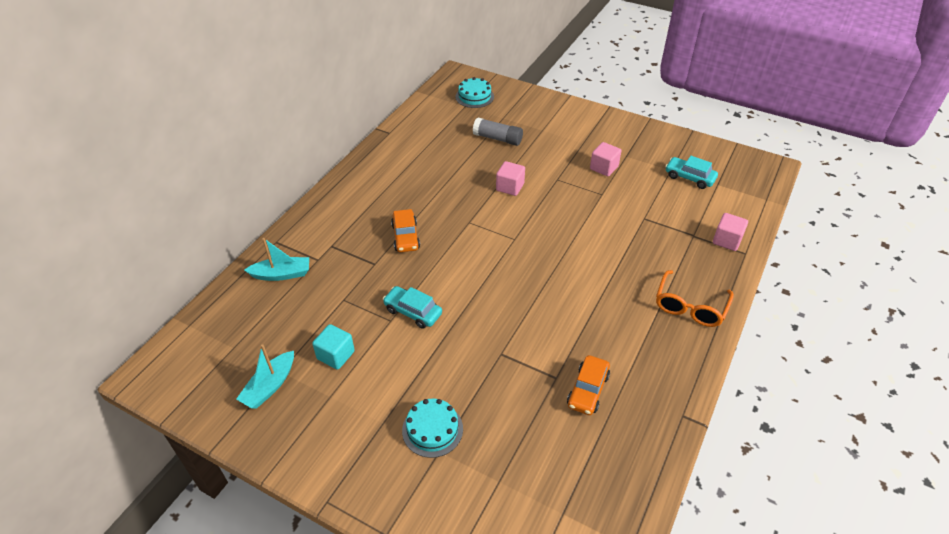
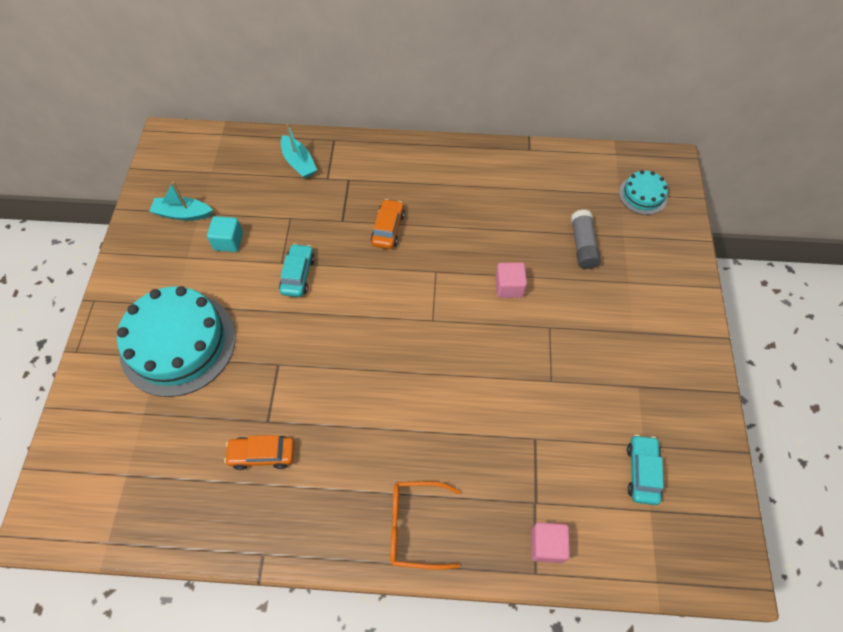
camera: 65 degrees right, 15 degrees up
orange car [391,209,420,252] -> orange car turned 135 degrees clockwise [371,199,405,249]
turquoise cake [402,398,463,458] -> turquoise cake [117,286,236,397], size x2.08
pink cube [590,142,621,176] -> none

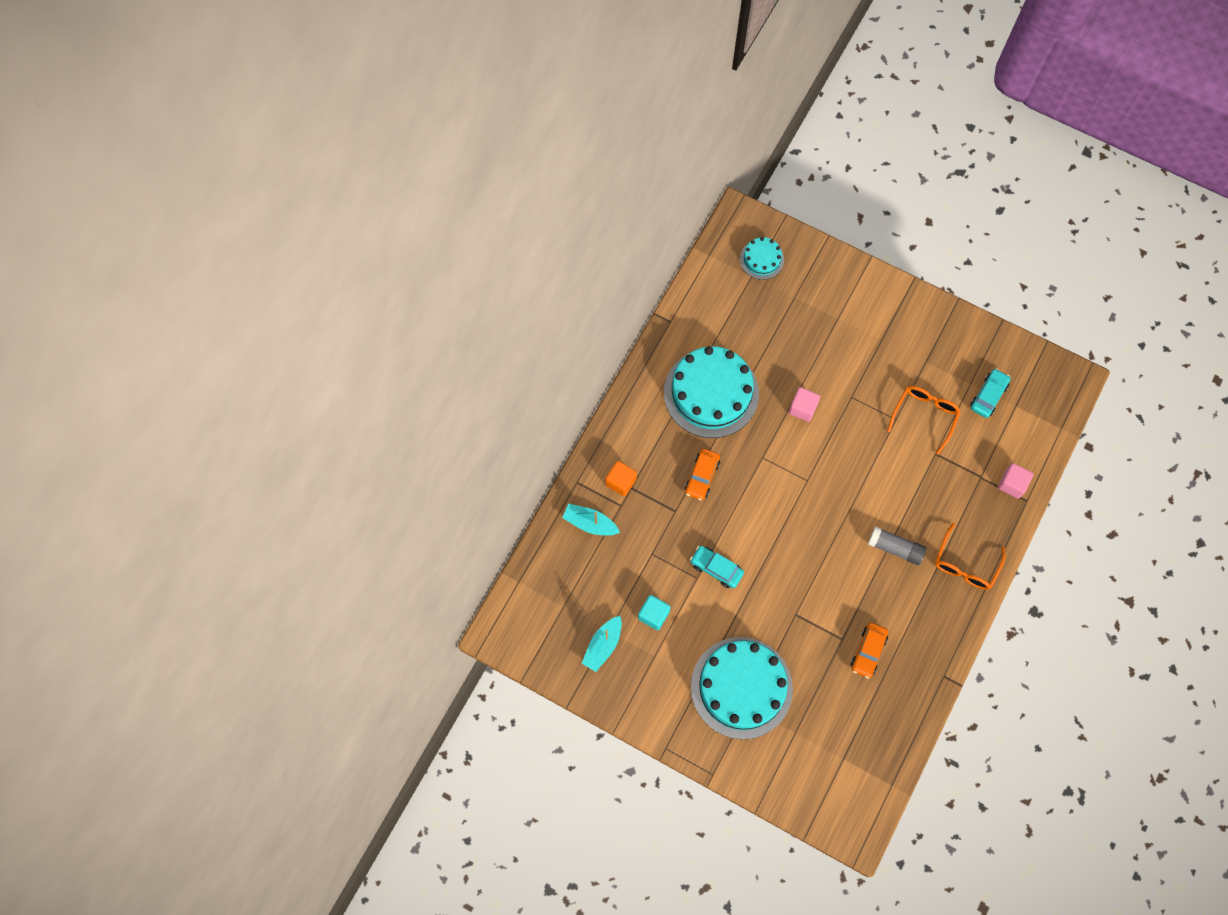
camera: 65 degrees left, 10 degrees up
turquoise boat [281,124,317,179] -> turquoise boat turned 150 degrees counterclockwise [562,503,620,535]
orange car [371,199,405,249] -> orange car turned 105 degrees counterclockwise [685,449,720,500]
grey glue stick [571,209,601,269] -> grey glue stick moved to [868,526,926,565]
turquoise car [627,434,664,505] -> turquoise car turned 90 degrees clockwise [970,368,1011,418]
none -> orange cube [605,461,637,496]
none -> turquoise cake [664,346,759,438]
none -> orange glasses [887,386,961,455]

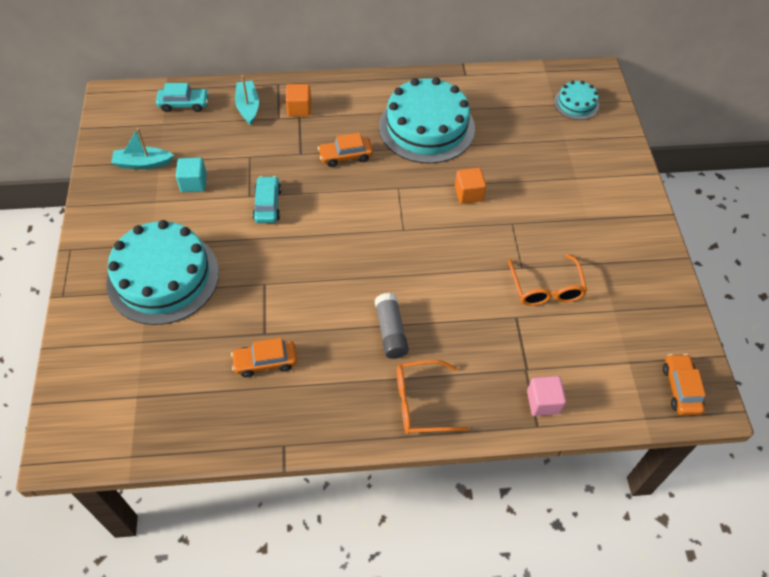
camera: 55 degrees right, 15 degrees down
pink cube [789,387,820,422] -> orange cube [455,168,486,204]
orange glasses [887,386,961,455] -> orange glasses turned 90 degrees clockwise [508,254,587,306]
turquoise car [970,368,1011,418] -> turquoise car moved to [156,83,209,112]
none -> orange car [663,354,706,415]

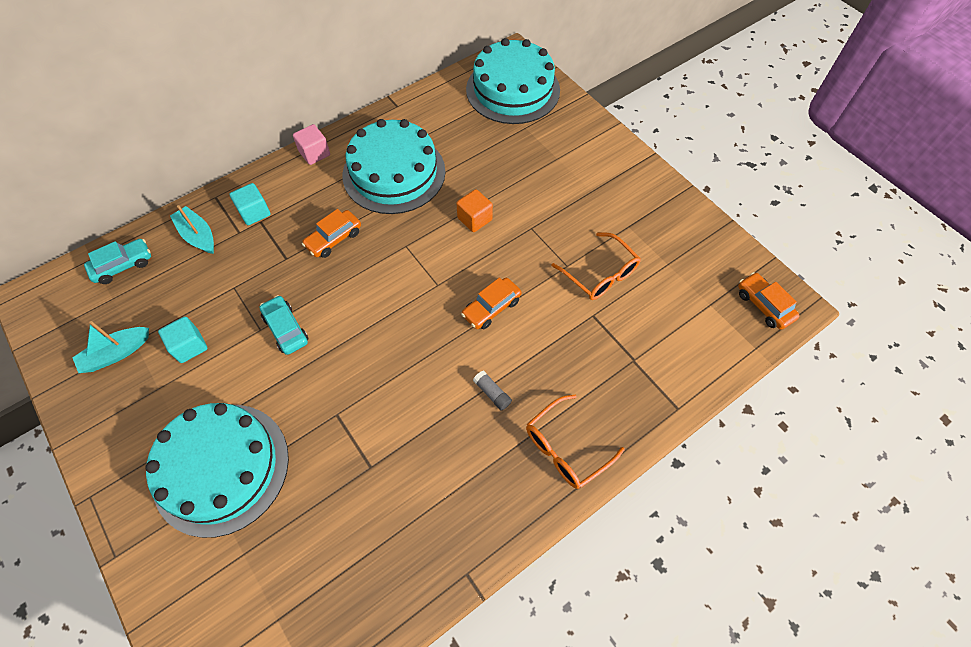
camera: 30 degrees left, 5 degrees up
orange car [231,338,297,377] -> orange car moved to [461,277,522,329]
orange cube [285,84,311,116] -> turquoise cube [230,183,271,225]
grey glue stick [374,293,409,359] -> grey glue stick [473,370,512,411], size x0.61
pink cube [527,376,566,416] -> pink cube moved to [293,124,330,165]
turquoise cake [554,81,599,120] -> turquoise cake [466,38,560,124], size x2.08

